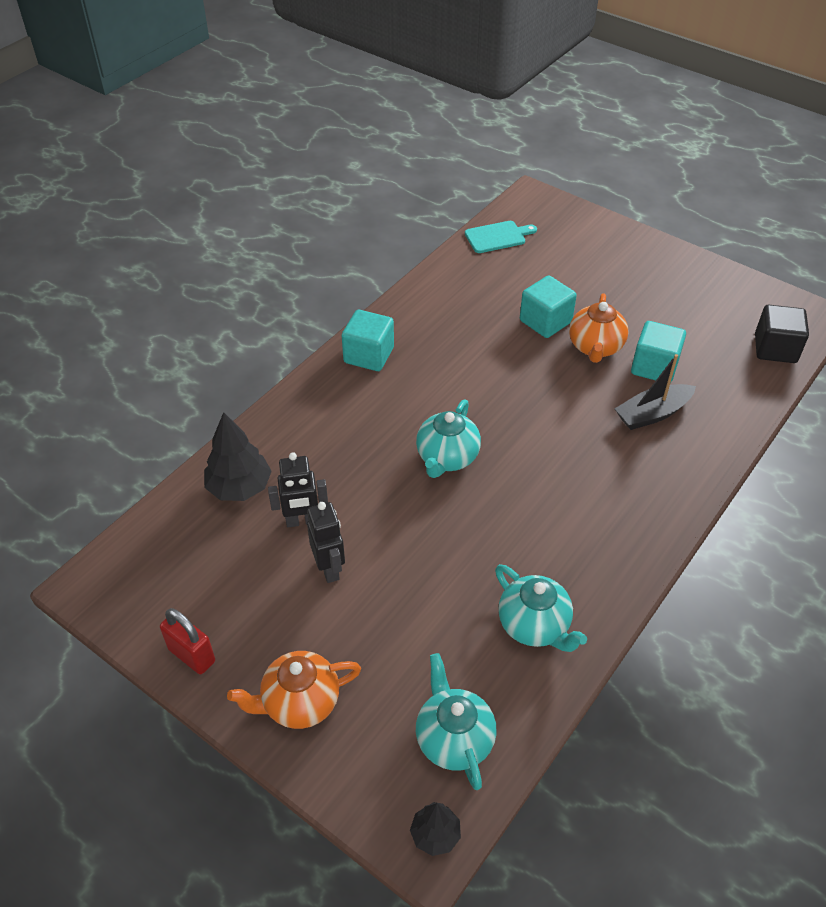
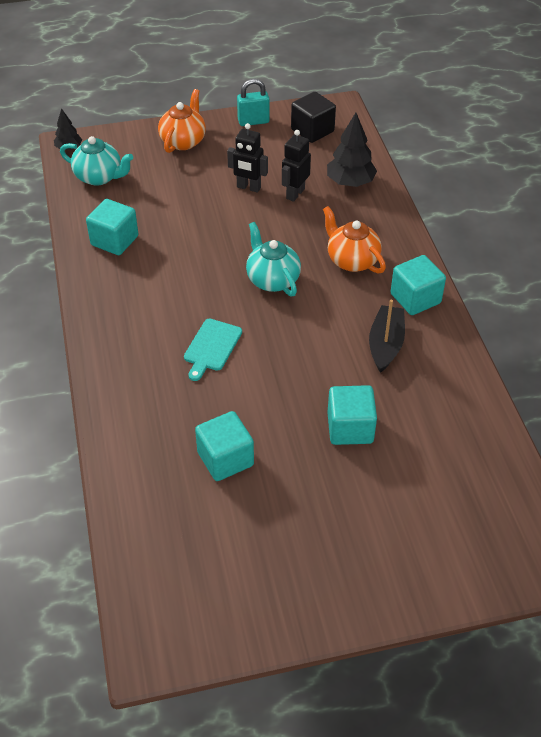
camera: 130 degrees right, 0 degrees up
red padlock [160,608,215,674] -> turquoise padlock [237,79,270,126]
turquoise cutting board [465,221,537,253] -> turquoise cutting board moved to [184,319,242,381]
turquoise teapot [495,564,587,652] -> turquoise cube [86,199,139,255]
orange teapot [569,293,628,363] -> orange teapot moved to [323,206,386,274]
black boat [614,354,696,430] -> black boat moved to [369,300,405,373]
black cube [755,305,809,363] -> black cube moved to [291,92,336,143]

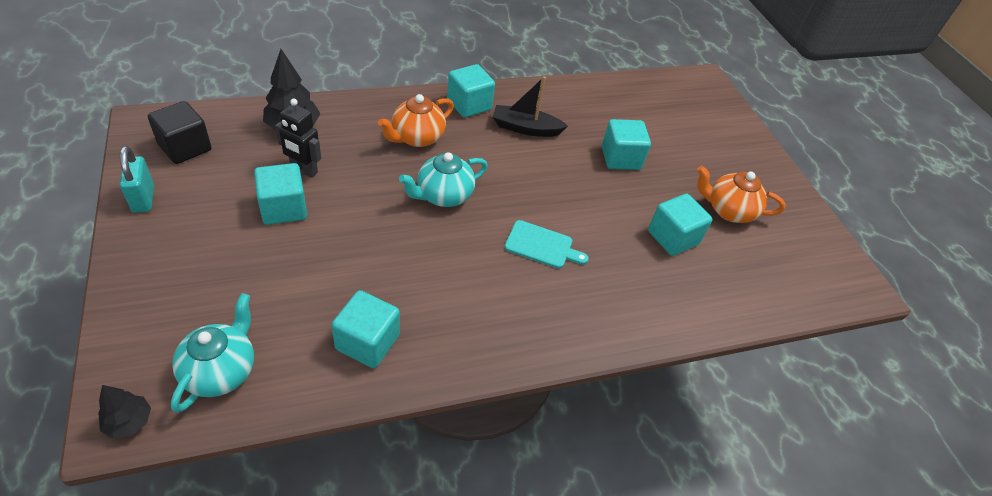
camera: 100 degrees left, 0 degrees up
orange teapot [158,89,206,153] -> orange teapot moved to [697,166,785,223]
black robot [227,123,268,193] -> turquoise cube [254,163,307,225]

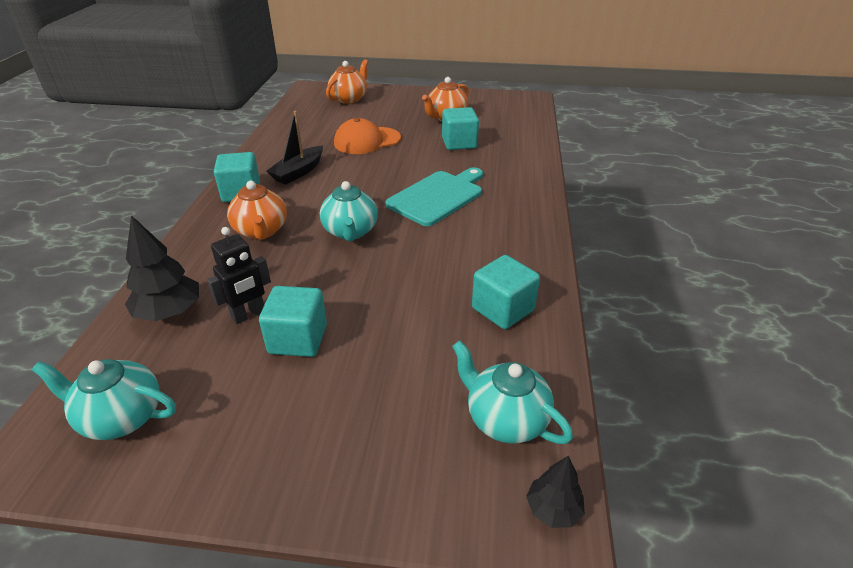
camera: 60 degrees left, 10 degrees down
turquoise padlock [120,146,154,213] -> none
black cube [148,101,212,164] -> turquoise teapot [32,359,176,440]
turquoise cutting board [505,220,589,268] -> turquoise cutting board [386,167,483,226], size x1.62
turquoise cube [602,119,651,170] -> orange cap [334,118,401,154]
none -> orange teapot [326,59,368,104]

